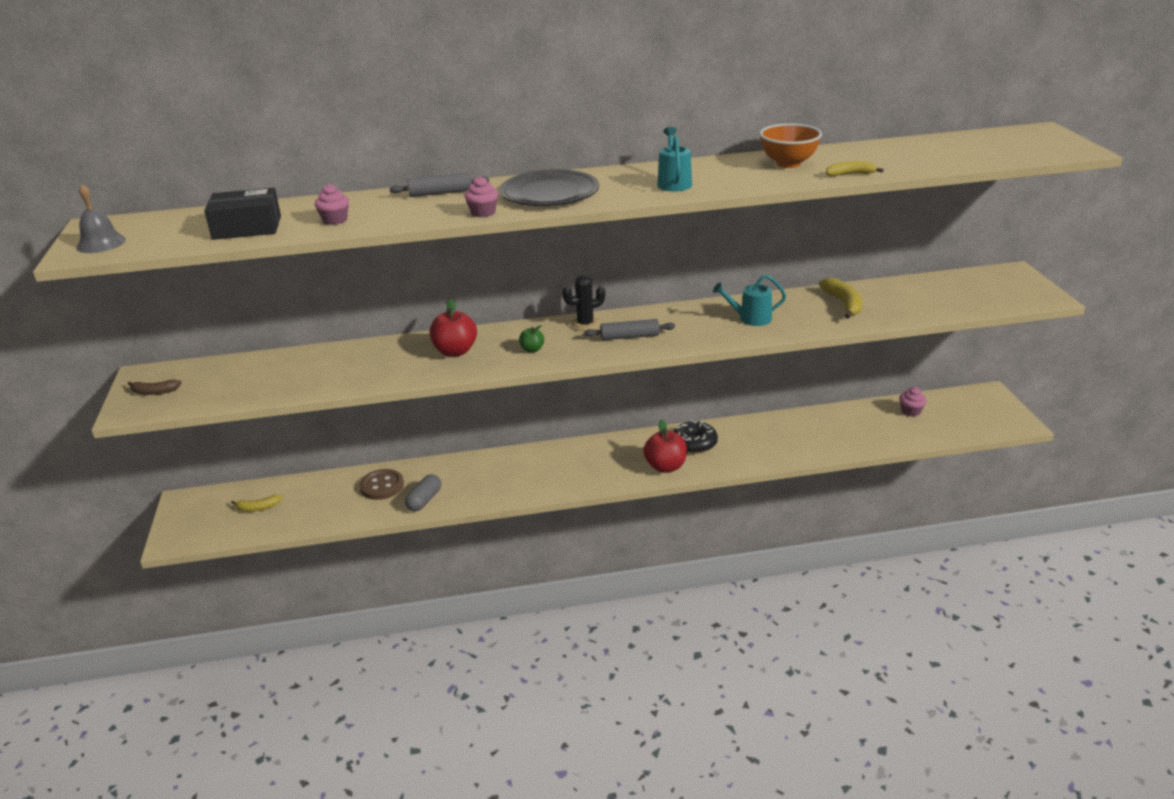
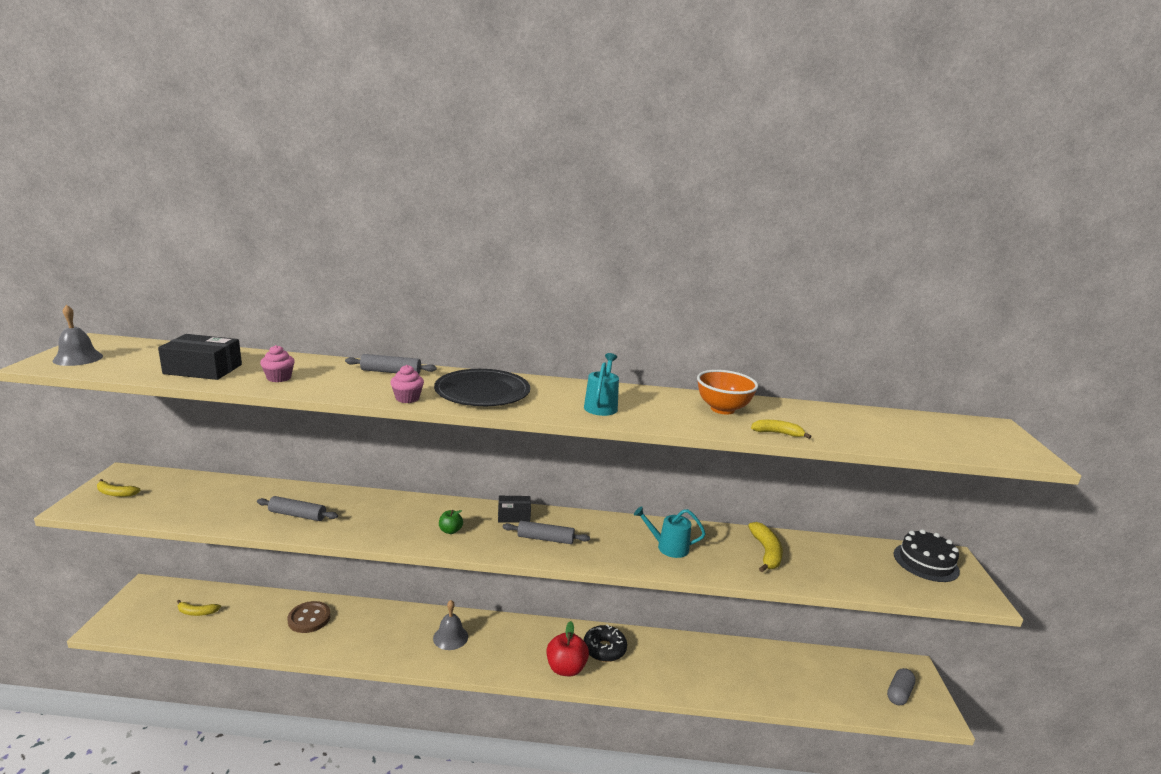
camera: 10 degrees right, 10 degrees down
brown banana [127,380,182,395] -> yellow banana [97,479,141,497]
grey capsule [405,474,441,511] -> grey capsule moved to [887,668,916,706]
red apple [429,299,477,357] -> none
black cactus [562,275,605,331] -> black box [498,496,531,523]
pink cupcake [899,387,926,417] -> none
none -> grey rolling pin [257,496,338,521]
none -> grey bell [433,600,468,650]
none -> black cake [894,529,960,582]

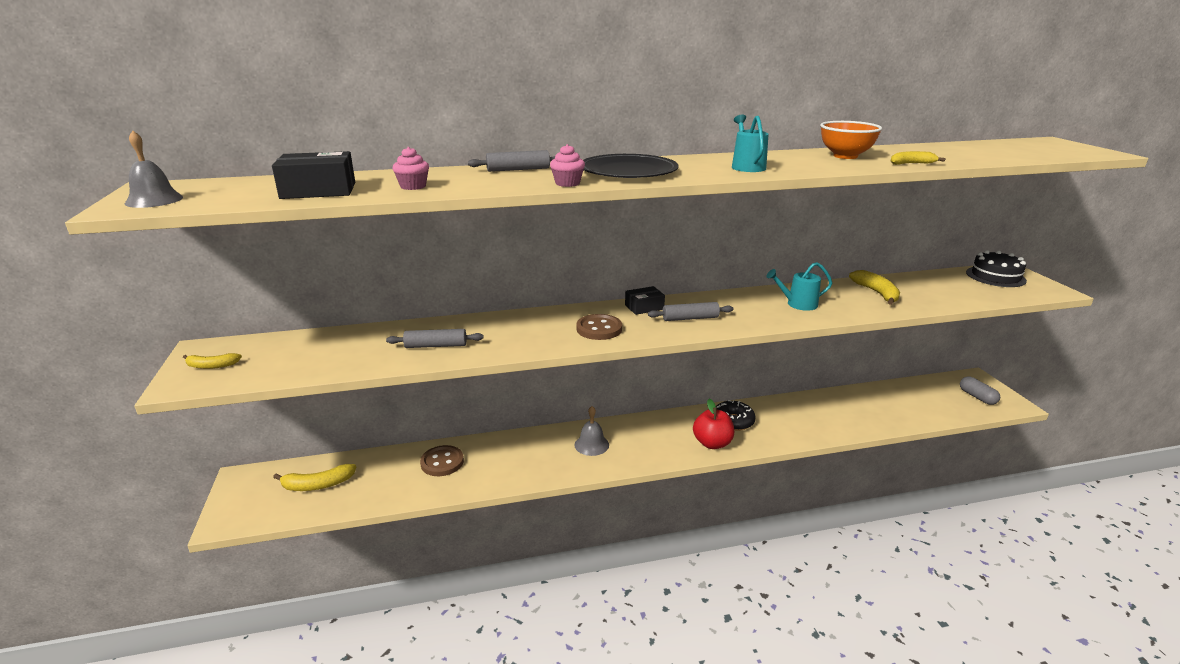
camera: 15 degrees left, 5 degrees up
yellow banana [177,600,221,616] -> yellow banana [273,464,356,491], size x1.57
green apple [439,510,463,534] -> brown button [576,314,622,340]
grey capsule [887,668,916,706] -> grey capsule turned 45 degrees counterclockwise [960,376,1000,405]

